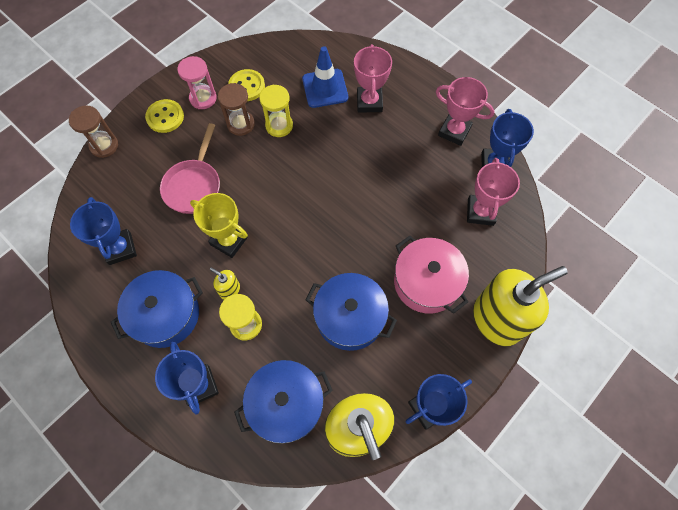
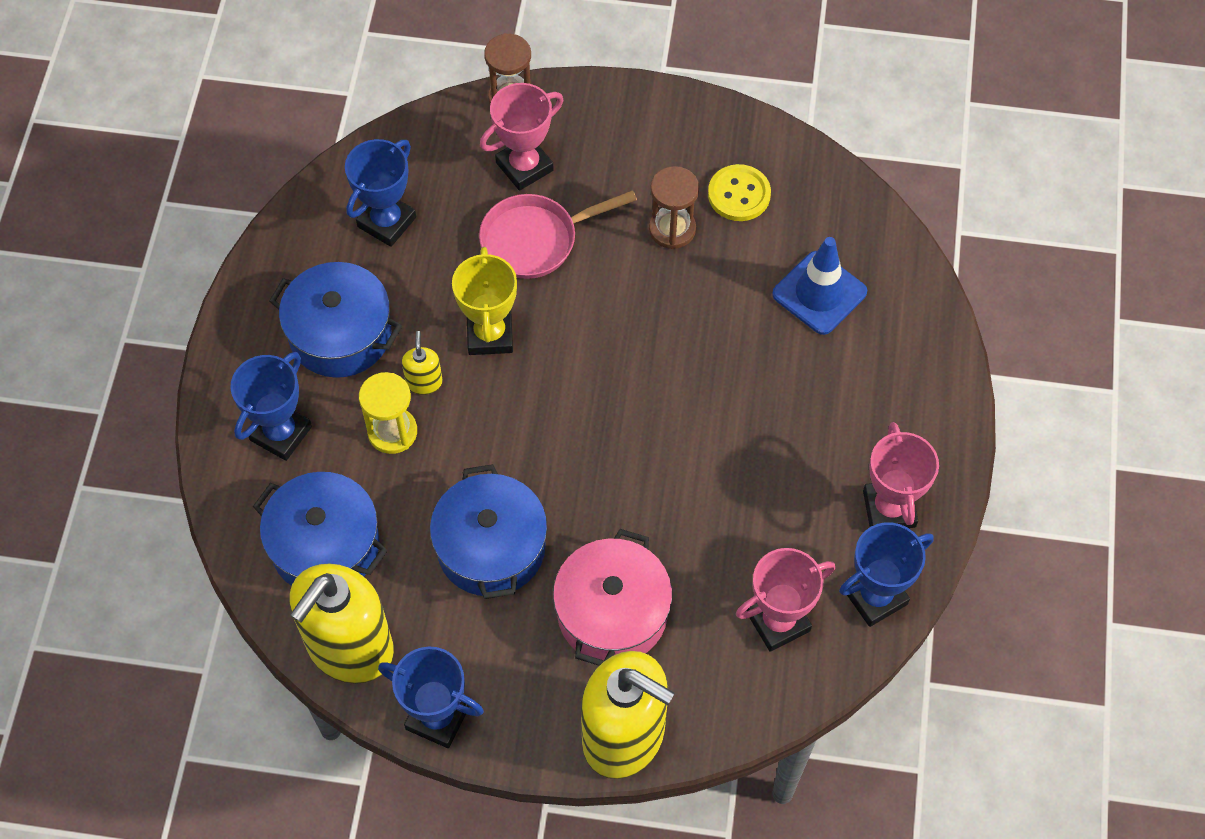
camera: 55 degrees right, 5 degrees down
yellow button [145,99,184,133] -> none
pink hourglass [177,56,217,109] -> none
yellow hourglass [259,85,293,137] -> none
pink trophy [354,44,392,112] -> pink trophy moved to [480,83,563,191]

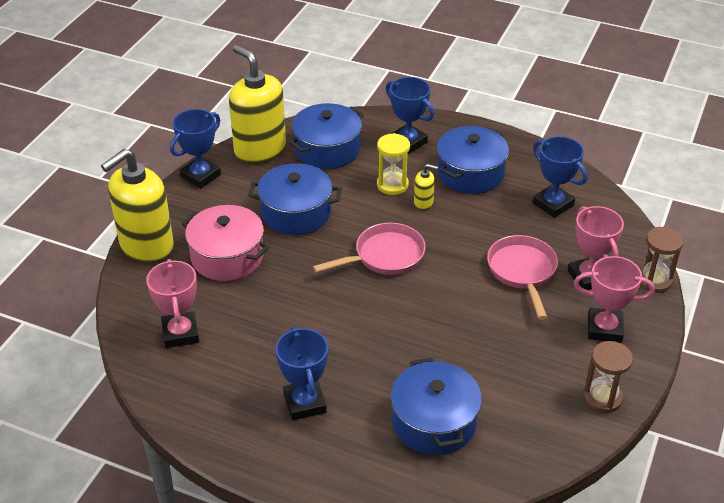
camera: 105 degrees right, 20 degrees down
yellow trophy [452,247,517,355] -> none
brown hourglass [649,166,699,249] -> brown hourglass moved to [583,341,633,413]
yellow button [708,164,771,221] -> none
blue traffic cone [772,237,867,335] -> blue pot [390,357,482,455]
blue trophy [839,522,934,627] -> blue trophy moved to [275,326,328,420]
pink trophy [863,422,939,528] -> pink trophy moved to [574,256,655,343]
none -> pink pan [313,223,426,275]

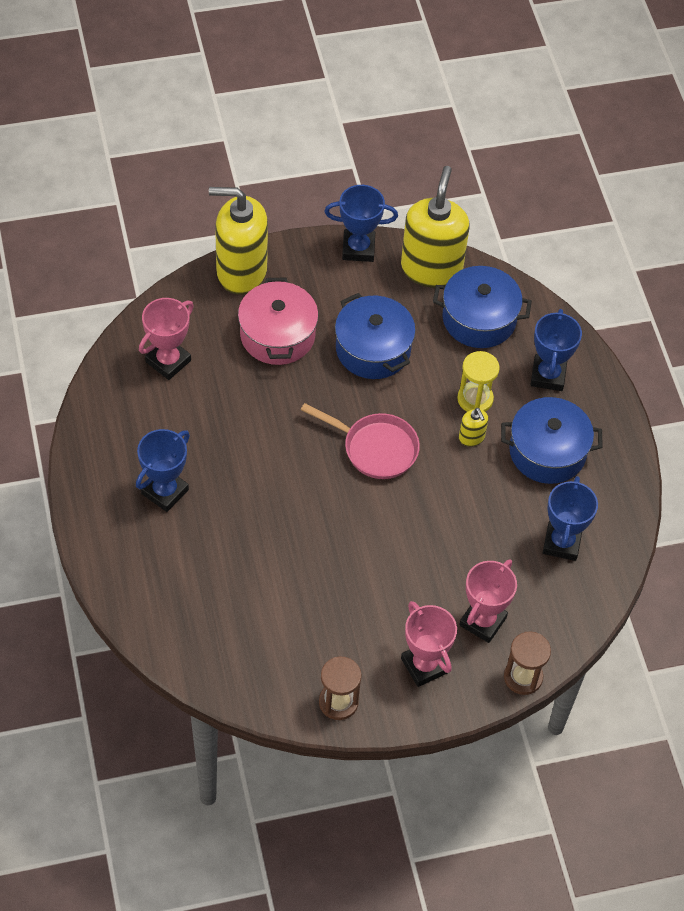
camera: 50 degrees right, 15 degrees up
blue pot [390,357,482,455] -> none
pink pan [487,235,558,320] -> none

